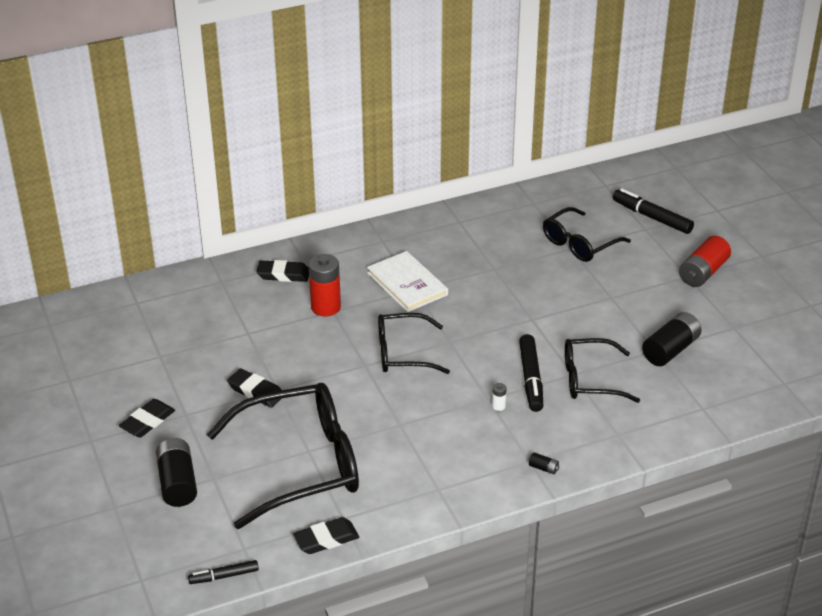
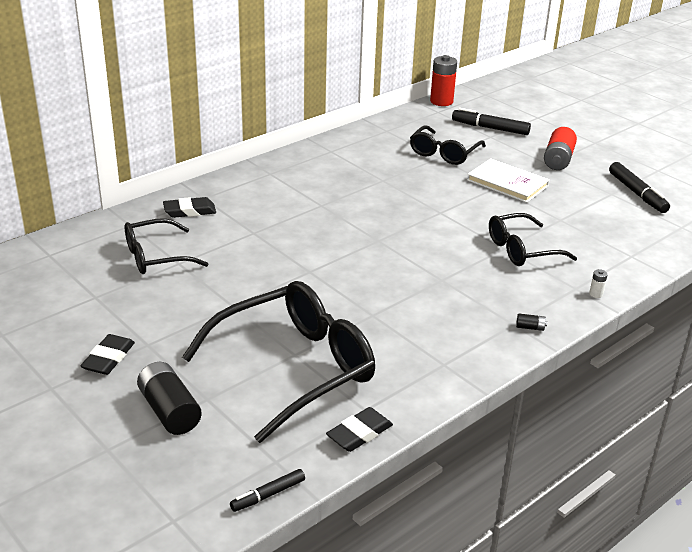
camera: 20 degrees left, 5 degrees down
black eraser [227,368,282,408] -> none
red battery [308,254,341,316] -> red battery moved to [430,55,457,106]
white book [367,251,448,312] -> white book moved to [467,158,550,203]
black glasses [378,313,450,374] -> black glasses moved to [125,218,208,274]
white battery [492,383,507,411] -> white battery moved to [589,269,608,298]
black marker [519,334,543,412] -> black marker moved to [609,162,670,213]
black battery [642,312,702,366] -> none

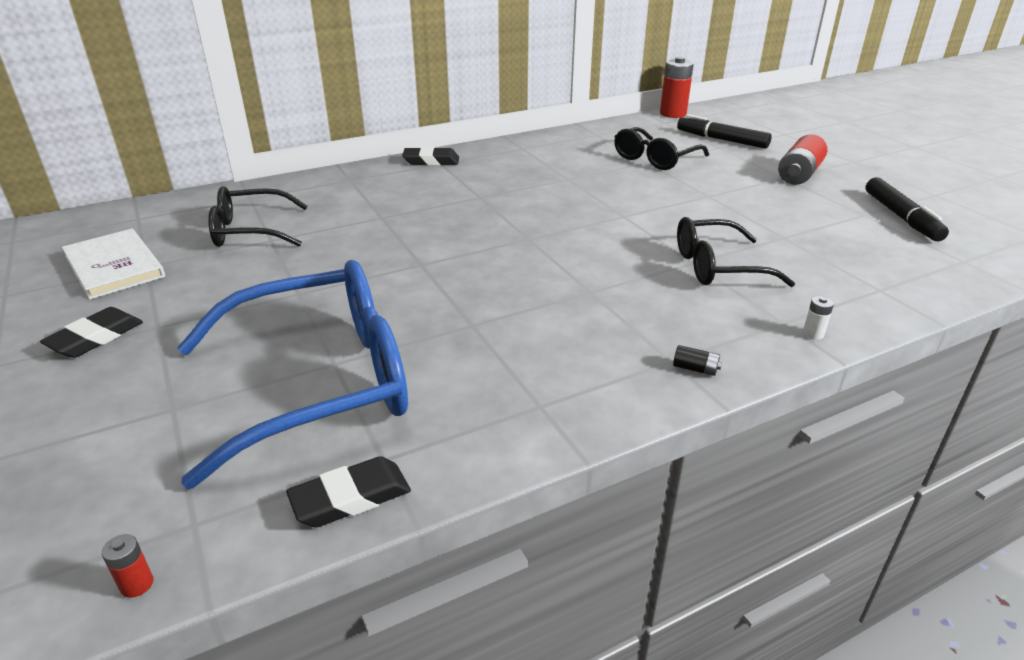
camera: 15 degrees right, 0 degrees up
black battery [137,362,202,435] -> none
black eraser [163,197,216,218] -> black eraser moved to [402,147,459,165]
black glasses [182,281,375,443] -> blue glasses [177,260,408,489]
black marker [230,469,305,512] -> red battery [102,534,153,598]
white book [467,158,550,203] -> white book moved to [62,229,165,299]

